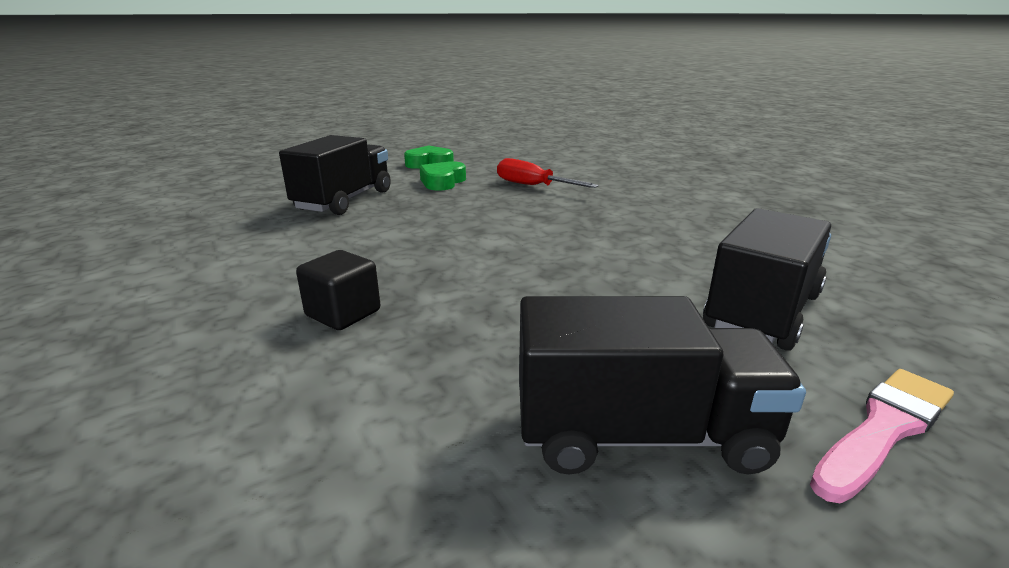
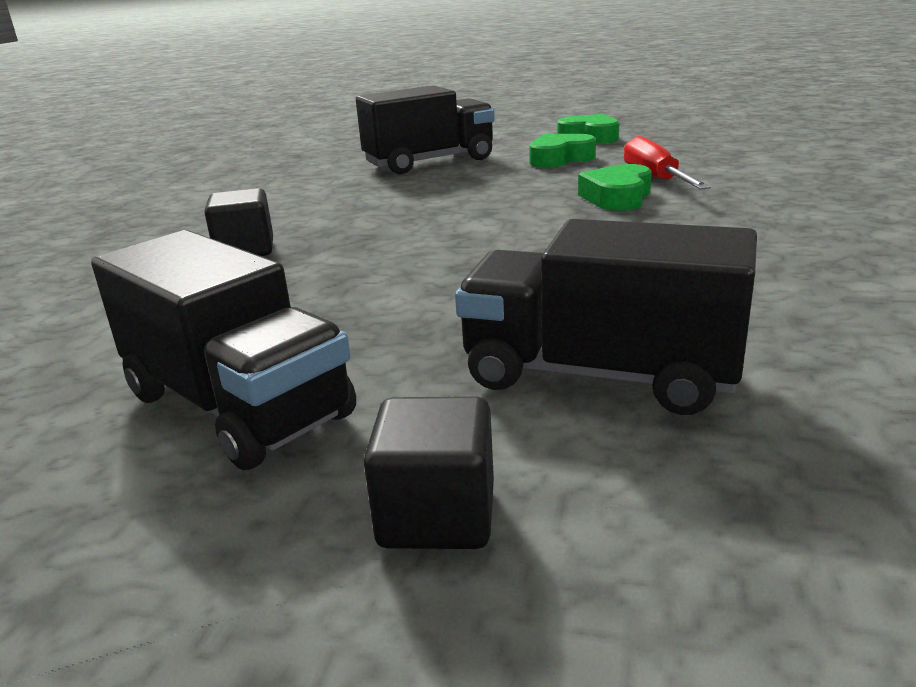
camera: 45 degrees right, 0 degrees up
black truck [703,208,831,351] -> black truck turned 150 degrees counterclockwise [455,219,757,415]
pink brush [810,369,954,504] -> black cube [363,396,494,549]
none -> green heart [578,164,652,211]

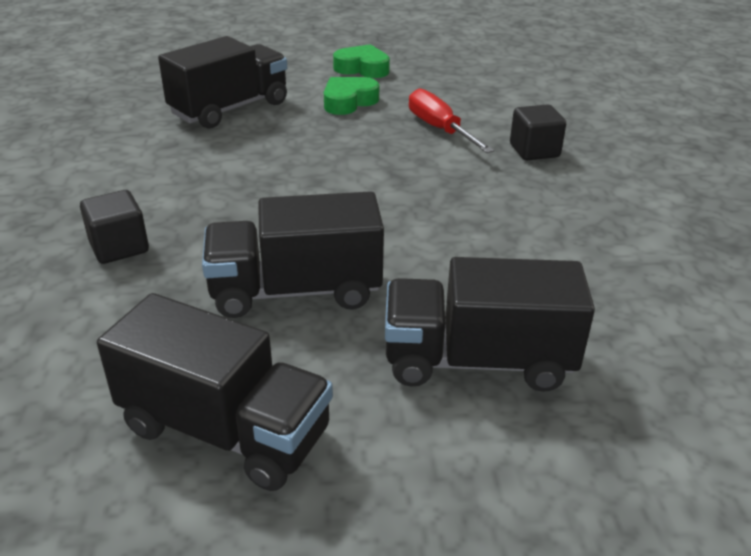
camera: 20 degrees left, 10 degrees up
black cube [363,396,494,549] -> black cube moved to [510,104,566,160]
green heart [578,164,652,211] -> none
none -> black truck [202,191,384,318]

